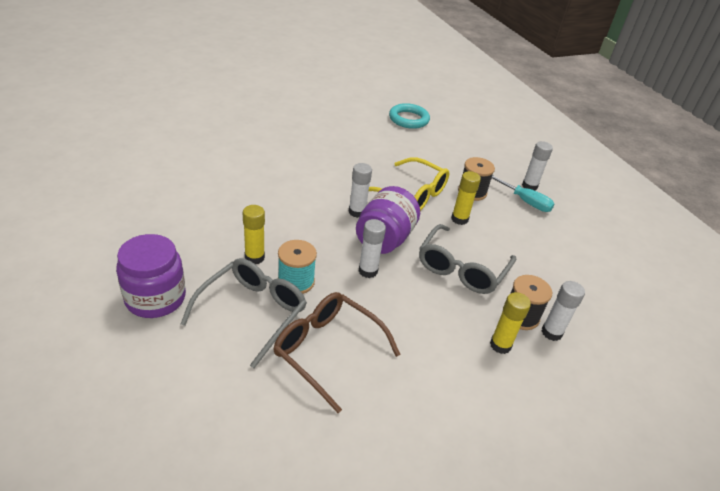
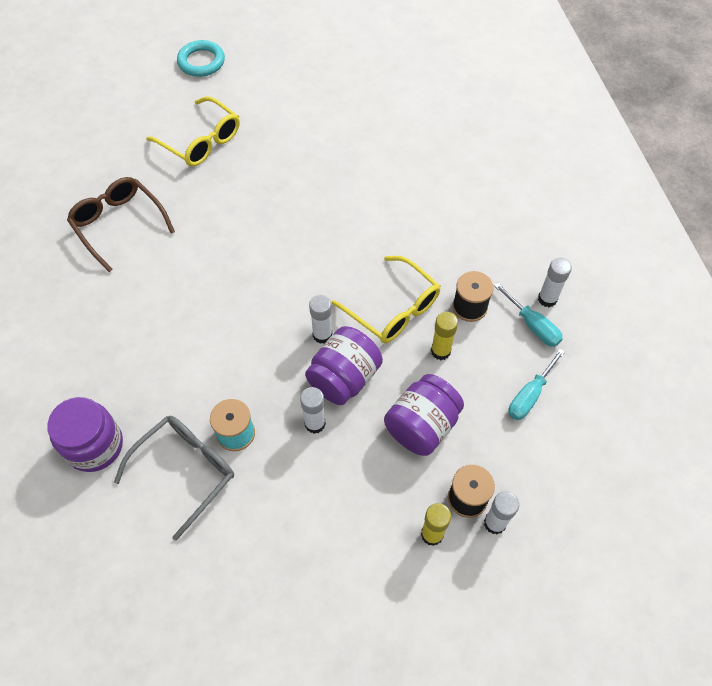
camera: 15 degrees right, 20 degrees up
yellow glue stick [243,205,265,264] -> none
brown glasses [273,292,401,413] -> brown glasses moved to [67,177,175,272]
turquoise ring [389,103,430,129] -> turquoise ring moved to [177,40,225,77]
grey glasses [419,224,516,294] -> purple jar [384,374,464,456]
none -> yellow glasses [146,96,240,166]
none -> turquoise screwdriver [508,349,565,420]

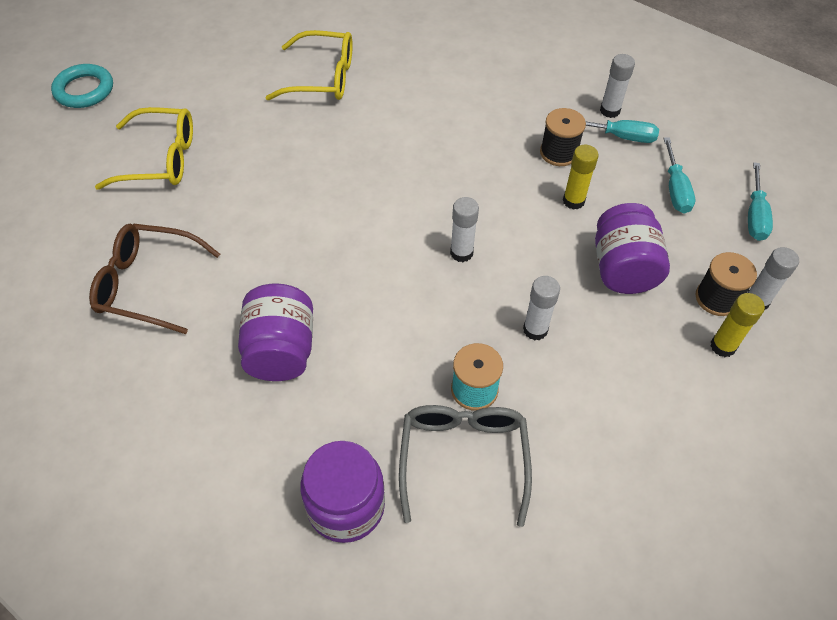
camera: 40 degrees left, 5 degrees down
purple jar [305,326,383,405] -> purple jar moved to [238,283,313,381]
yellow glasses [331,256,440,343] -> yellow glasses moved to [265,30,353,100]
none -> turquoise screwdriver [748,162,773,241]

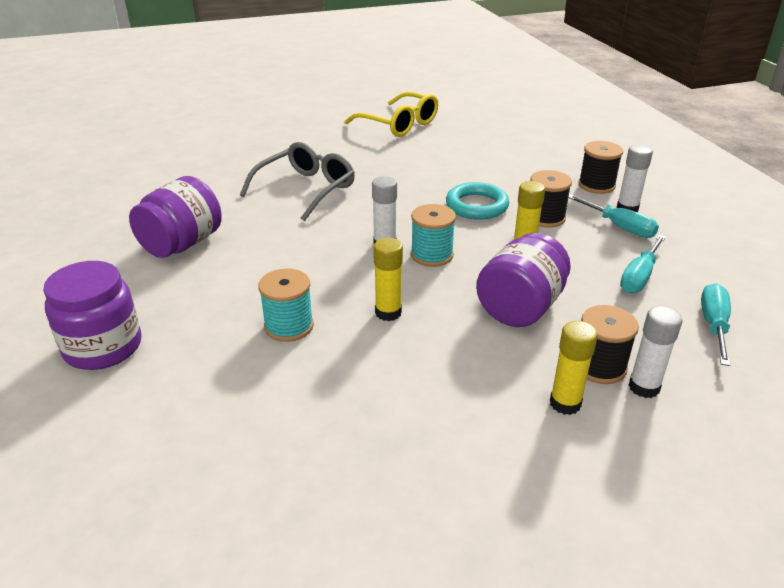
camera: 35 degrees right, 20 degrees down
turquoise ring [51,64,113,108] -> turquoise ring moved to [446,182,509,220]
brown glasses [89,224,220,334] -> none
yellow glasses [95,107,193,190] -> none
grey glasses [399,405,532,527] -> grey glasses moved to [240,142,355,221]
white glue stick [523,276,560,341] -> yellow glue stick [373,238,403,321]
turquoise screwdriver [748,162,773,241] -> turquoise screwdriver turned 150 degrees clockwise [701,283,731,366]
none -> turquoise spool [411,204,456,267]
none -> black spool [578,141,623,194]

